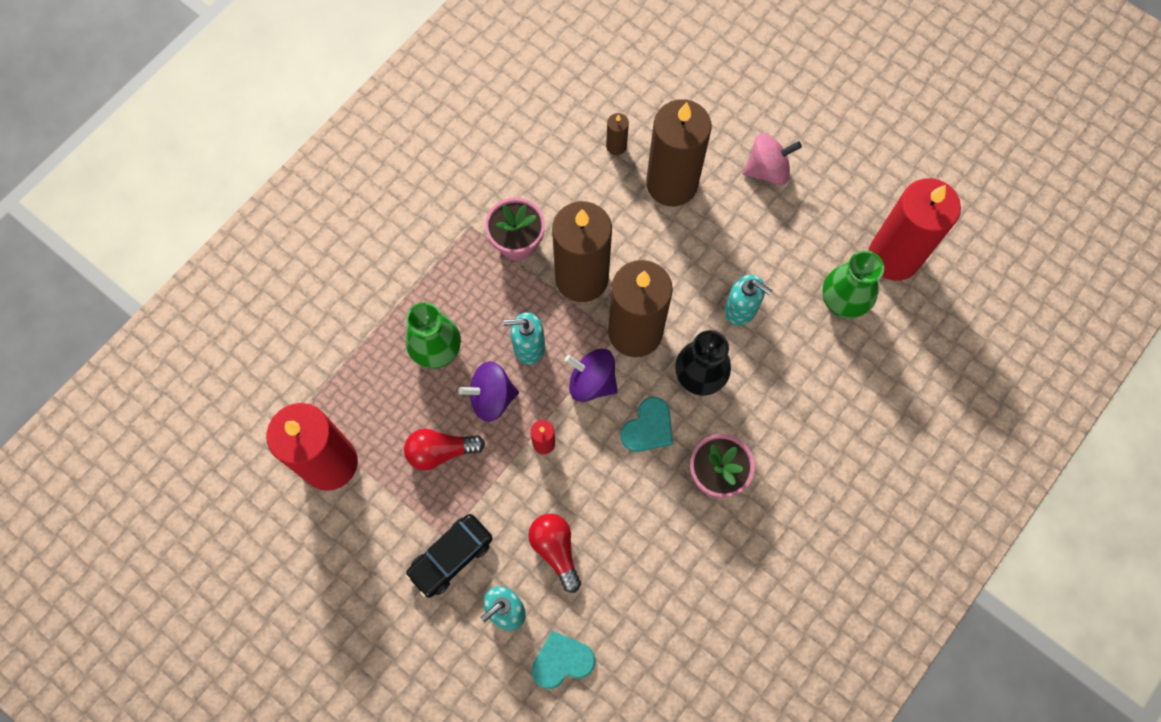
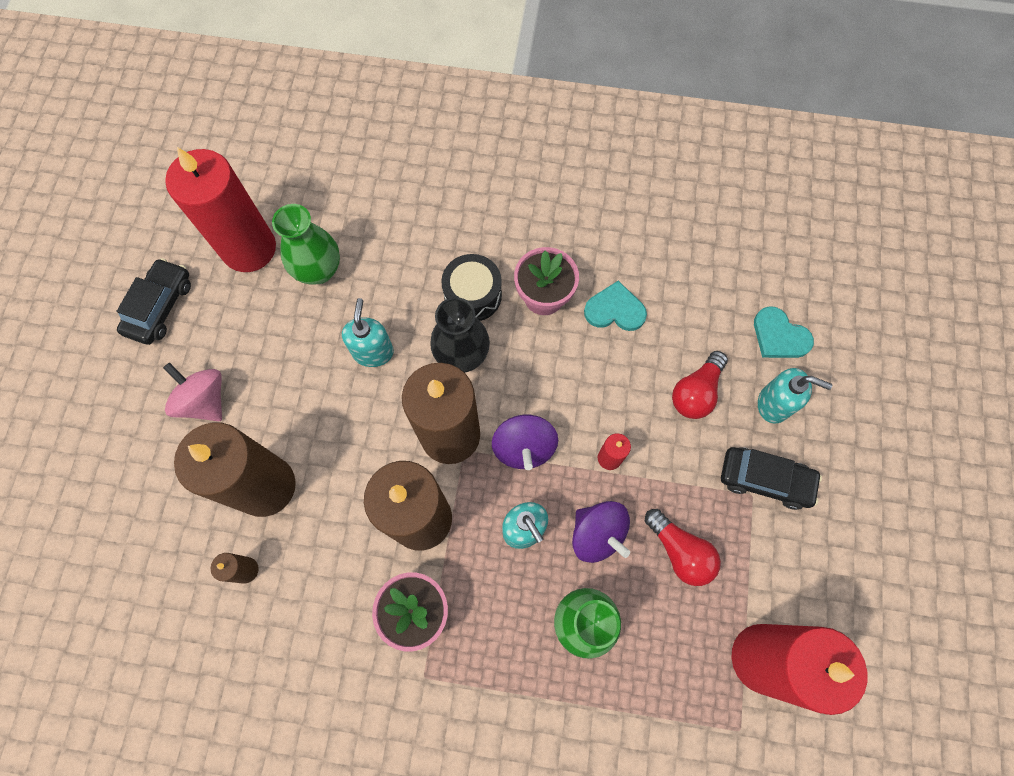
camera: 120 degrees left, 0 degrees up
turquoise heart [621,397,673,452] -> turquoise heart moved to [584,281,647,331]
none -> black car [116,258,191,345]
none -> black drum [441,254,502,321]

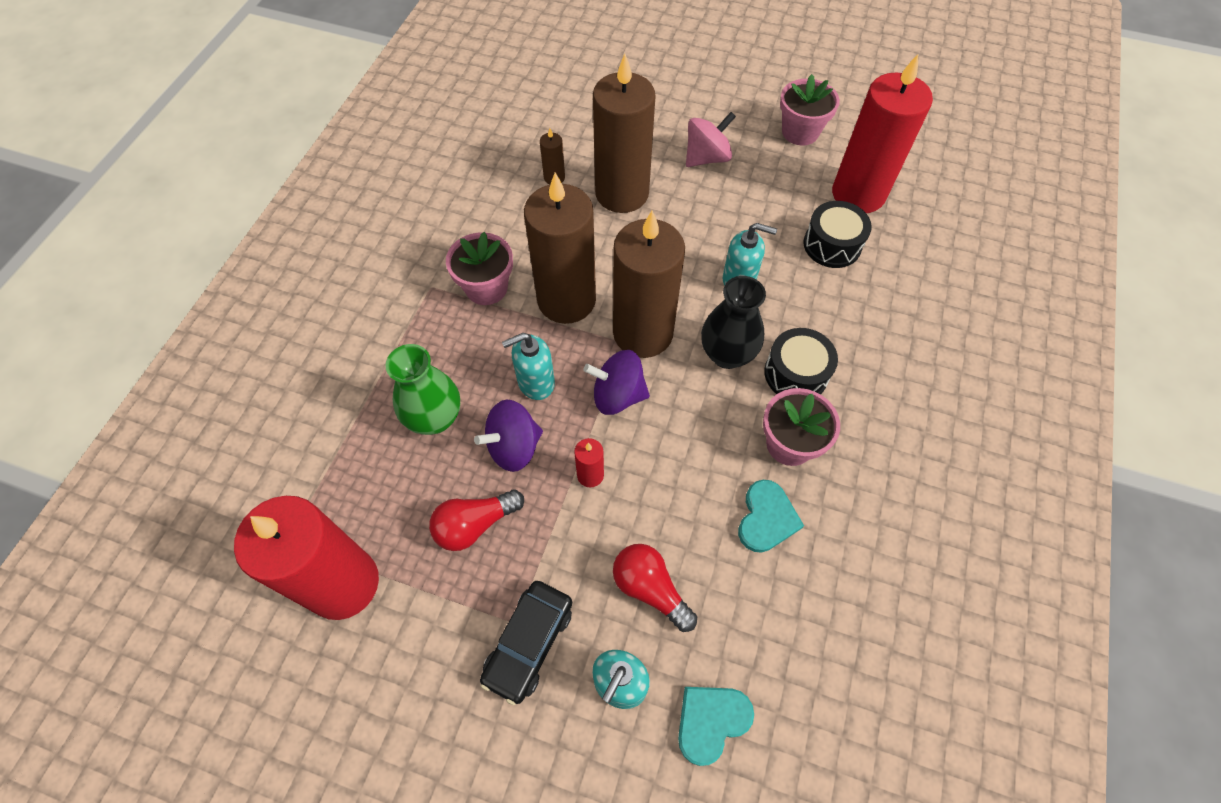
camera: 100 degrees right, 10 degrees down
black car [116,258,191,345] -> pink flower pot [780,74,840,145]
green vase [272,204,340,285] -> black drum [803,201,872,268]

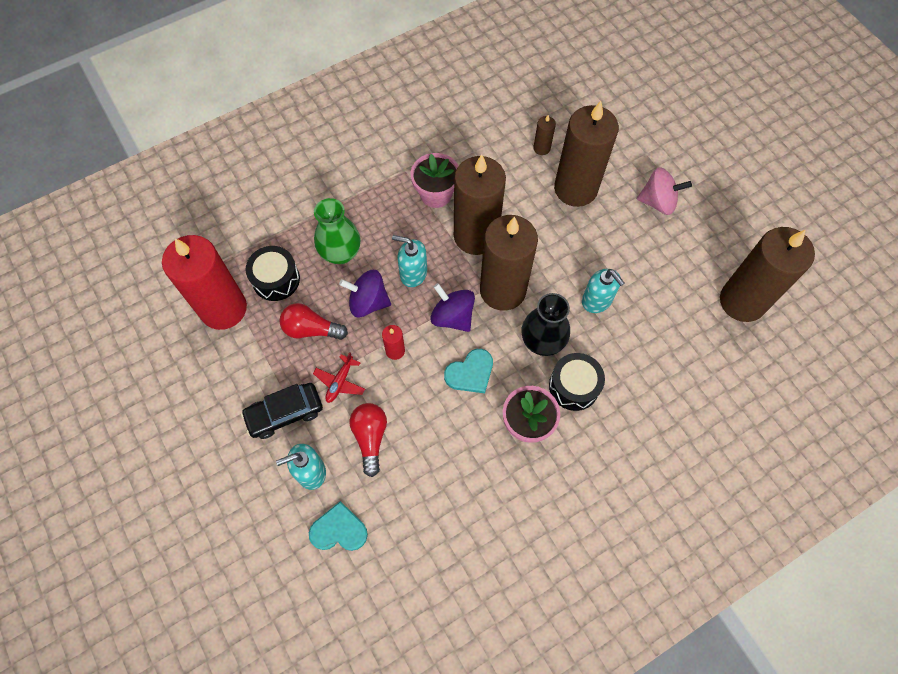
camera: 40 degrees right, 5 degrees up
turquoise heart [738,480,804,553] -> turquoise heart moved to [444,349,493,393]
pink flower pot [780,74,840,145] -> none
black drum [803,201,872,268] -> black drum moved to [246,246,300,301]
red candle [832,54,933,213] -> brown candle [720,227,815,322]
none -> red plane [313,352,365,403]

